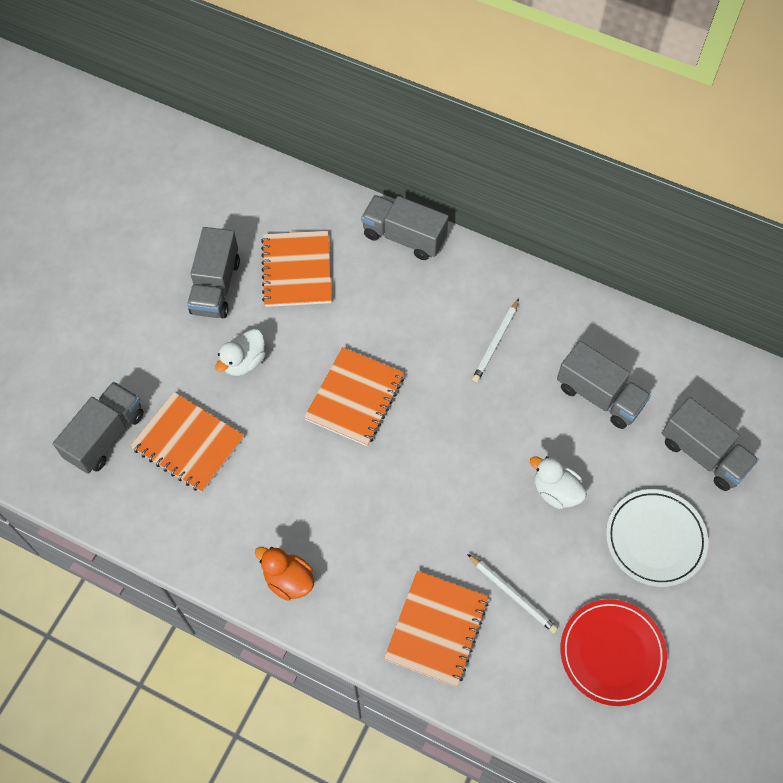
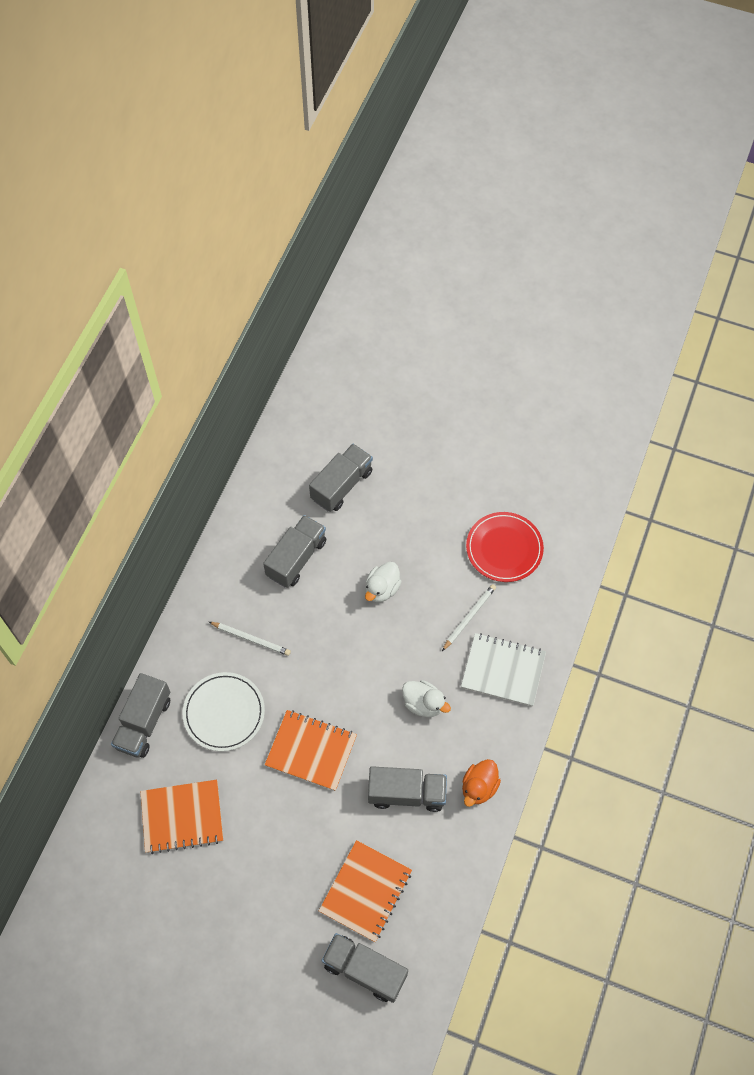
camera: 95 degrees left, 0 degrees up
grey truck [187,227,240,318] -> grey truck moved to [368,766,447,812]
white duck [215,329,266,376] -> white duck moved to [402,680,451,717]
orange notebook [384,571,488,687] -> white notebook [461,633,546,706]
white plate [606,489,708,587] -> white plate moved to [183,672,265,751]

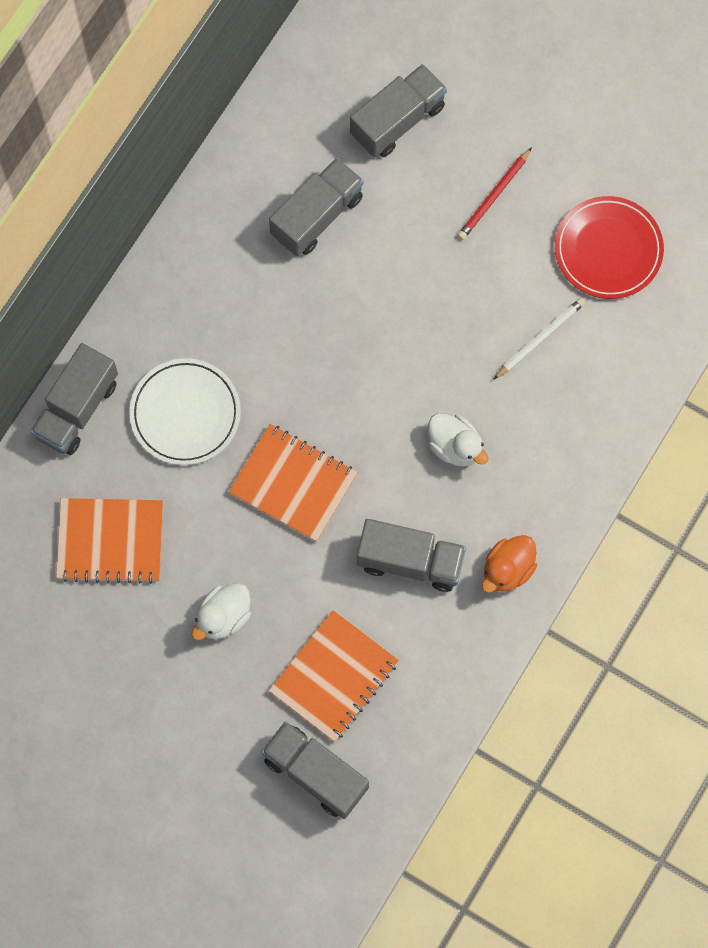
camera: 10 degrees right, 10 degrees up
white pencil [209,622,291,656] -> none
white duck [365,562,402,602] -> white duck moved to [191,583,251,640]
white notebook [461,633,546,706] -> none
none -> red pencil [457,147,532,240]

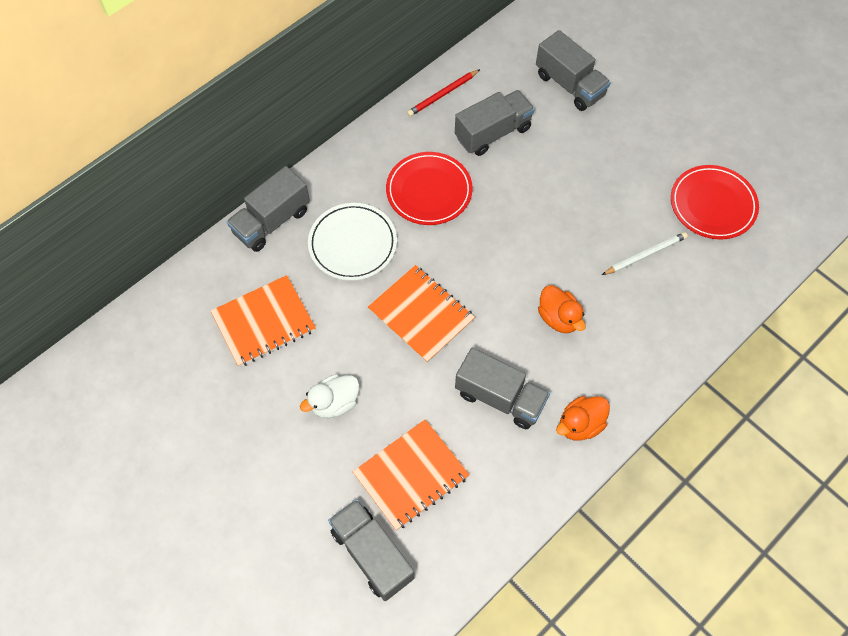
camera: 15 degrees right, 10 degrees down
orange notebook [56,498,163,584] -> orange notebook turned 45 degrees counterclockwise [211,275,316,367]
grey truck [350,64,447,157] -> grey truck turned 75 degrees clockwise [536,30,611,111]
white duck [428,413,488,467] -> orange duck [538,285,586,333]
red pencil [457,147,532,240] -> red pencil moved to [407,69,480,117]
none -> red plate [386,152,473,225]

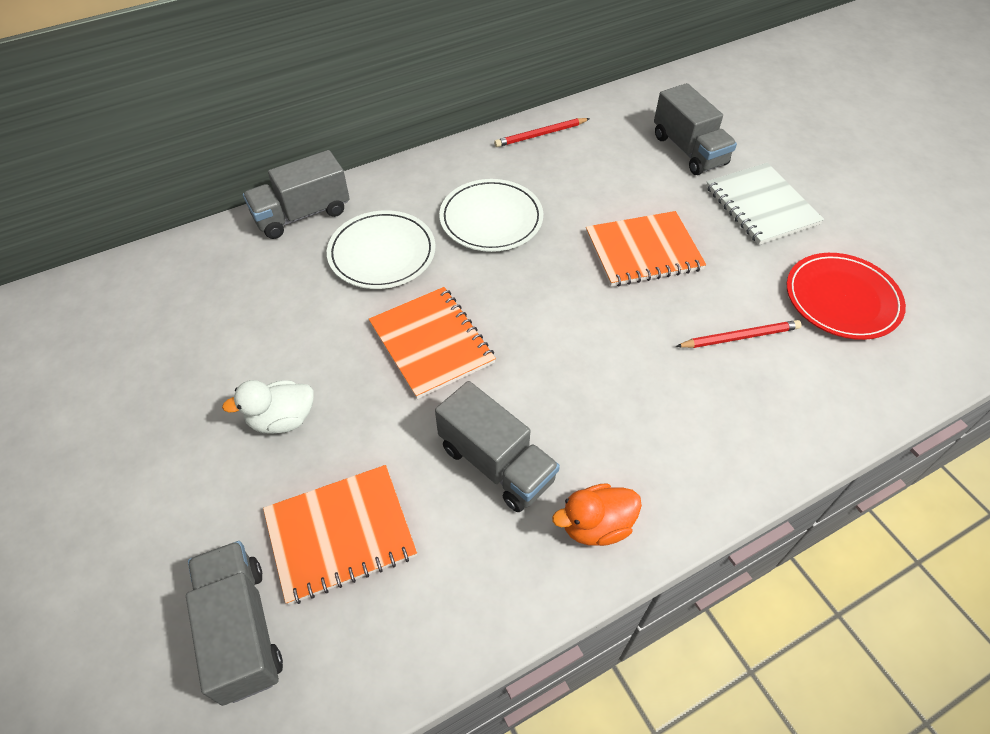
camera: 15 degrees right, 10 degrees down
orange notebook [211,275,316,367] -> orange notebook moved to [586,211,706,287]
red plate [386,152,473,225] -> white plate [439,179,543,252]
grey truck [455,90,535,156] -> none
orange duck [538,285,586,333] -> none
white pencil [602,232,688,275] -> red pencil [676,320,802,348]
none -> white notebook [706,163,824,245]

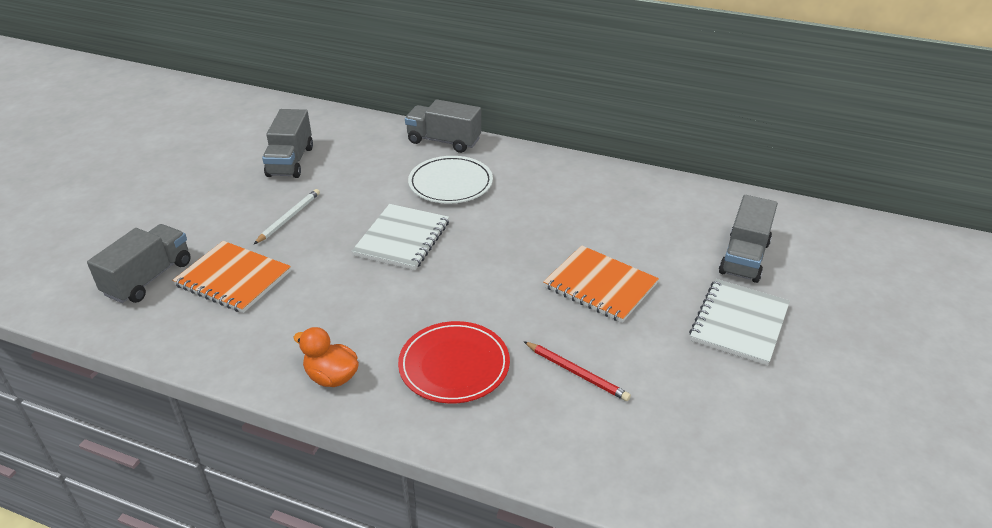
camera: 50 degrees right, 15 degrees down
white duck [222,380,314,434] -> white pencil [254,189,320,244]
orange notebook [369,287,496,399] -> white notebook [352,204,449,270]
grey truck [435,381,560,512] -> grey truck moved to [262,109,313,178]
white plate [439,179,543,252] -> none
red pencil [494,118,590,147] -> none
red plate [787,253,906,340] -> red plate moved to [398,321,510,404]

